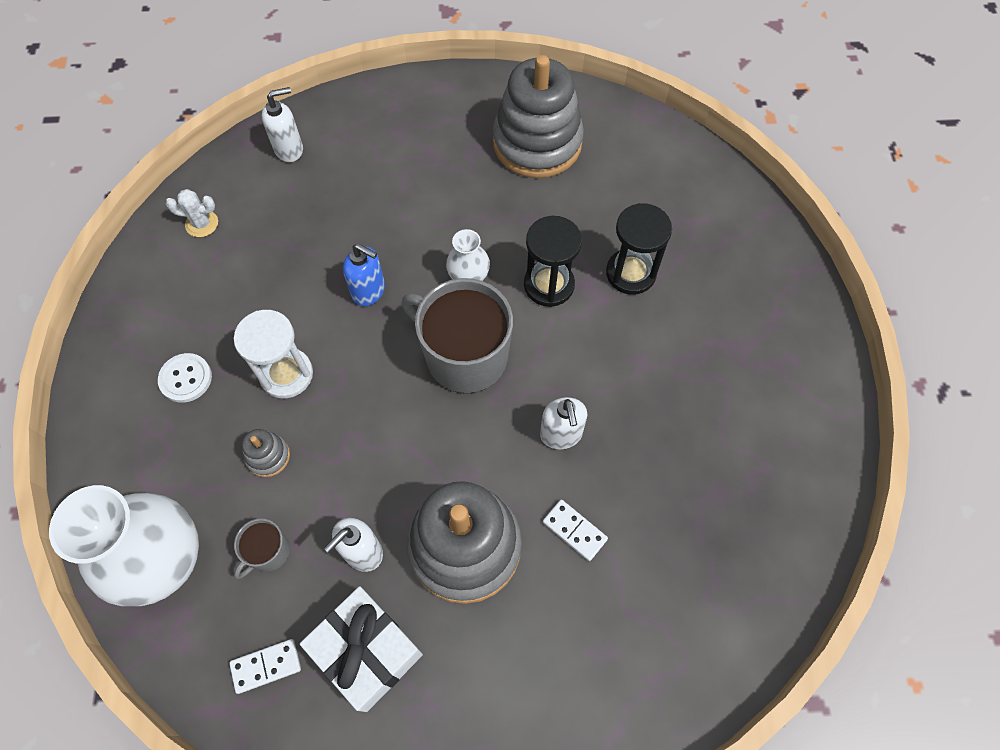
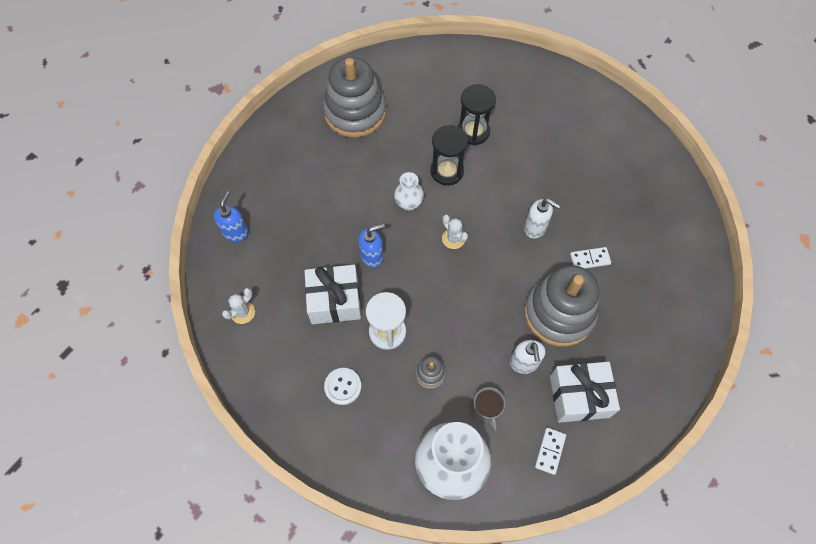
camera: 50 degrees left, 0 degrees up
white soap dispenser [262,87,303,162] -> blue soap dispenser [214,191,248,242]
grey mug [402,278,513,393] -> white cactus [442,215,468,249]
none -> white gift [305,265,361,324]

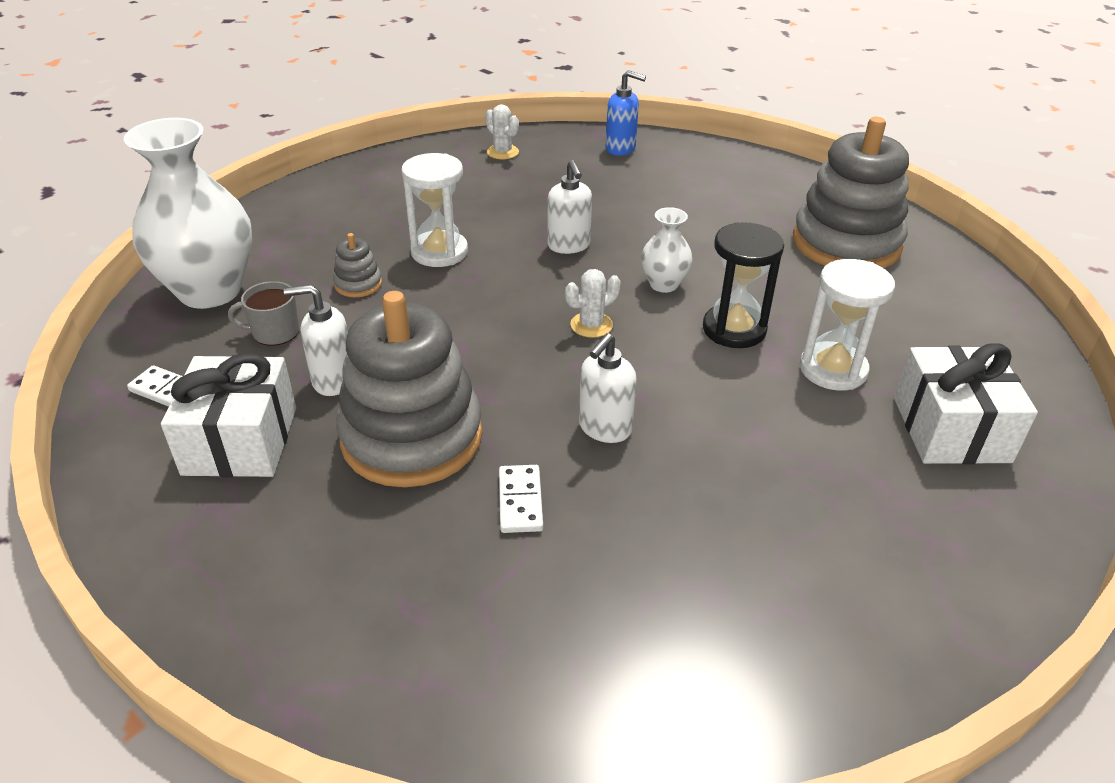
camera: 95 degrees right, 25 degrees down
white gift [305,265,361,324] -> white gift moved to [894,343,1038,464]
white button [324,368,362,405] -> none
blue soap dispenser [358,224,385,268] -> white soap dispenser [547,160,592,254]
black hourglass [458,84,496,145] -> white hourglass [800,259,895,391]

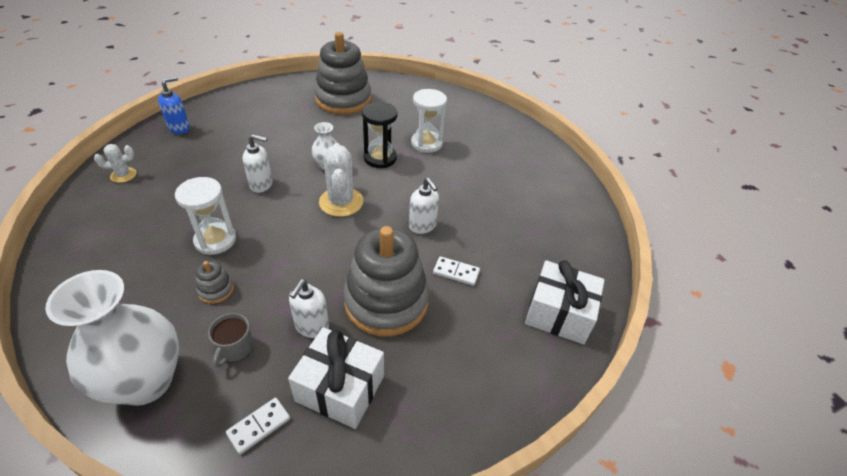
camera: 70 degrees left, 5 degrees up
white cactus [565,269,620,338] -> white cactus [319,143,363,217], size x1.79
white gift [894,343,1038,464] -> white gift moved to [525,260,605,344]

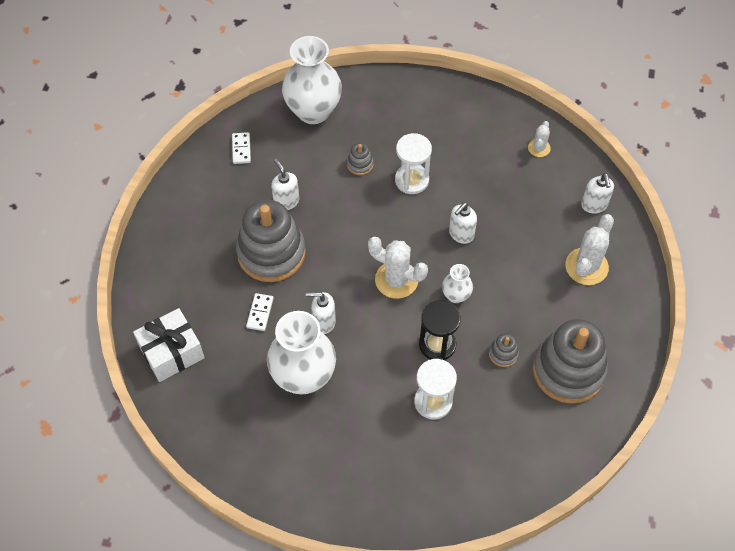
camera: 130 degrees right, 15 degrees up
blue soap dispenser [158,76,190,134] -> white soap dispenser [581,173,614,214]
grey mug [208,313,253,368] -> none
white gift [288,327,384,429] -> none
white domino [433,256,480,286] -> white domino turned 45 degrees counterclockwise [246,293,274,331]
none -> white vase [267,311,336,395]
none -> grey stacking toy [489,333,519,367]
none -> white cactus [565,214,614,285]

